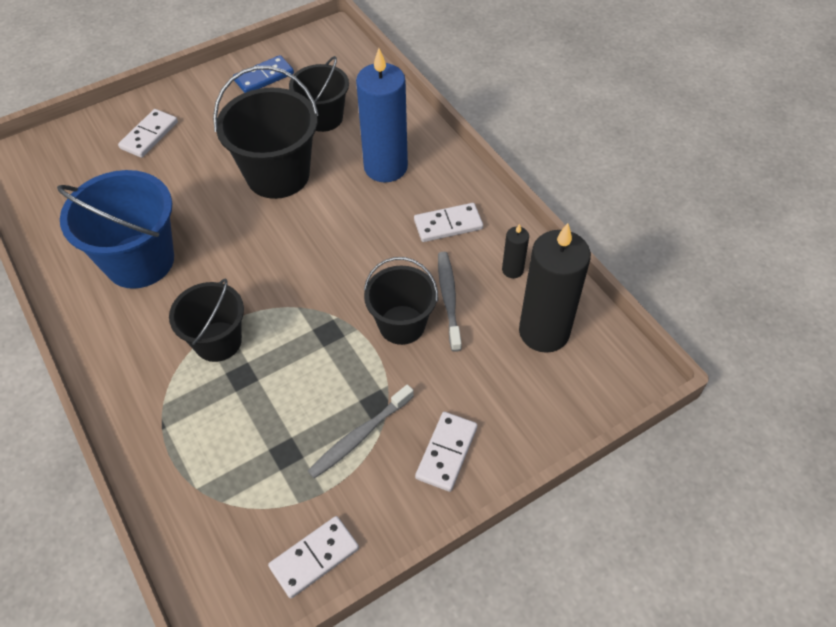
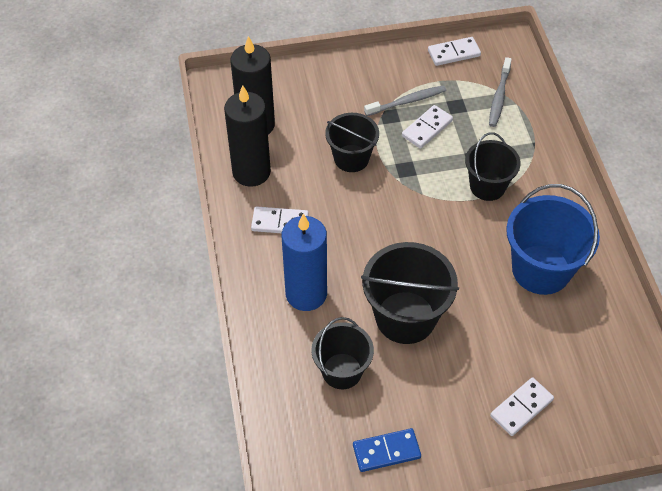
camera: 160 degrees left, 0 degrees up
white domino [415,412,477,492] -> white domino moved to [402,105,453,149]
grey toothbrush [438,252,462,352] -> grey toothbrush moved to [489,57,512,127]
black candle [502,224,529,278] -> black candle [224,85,271,187], size x2.23

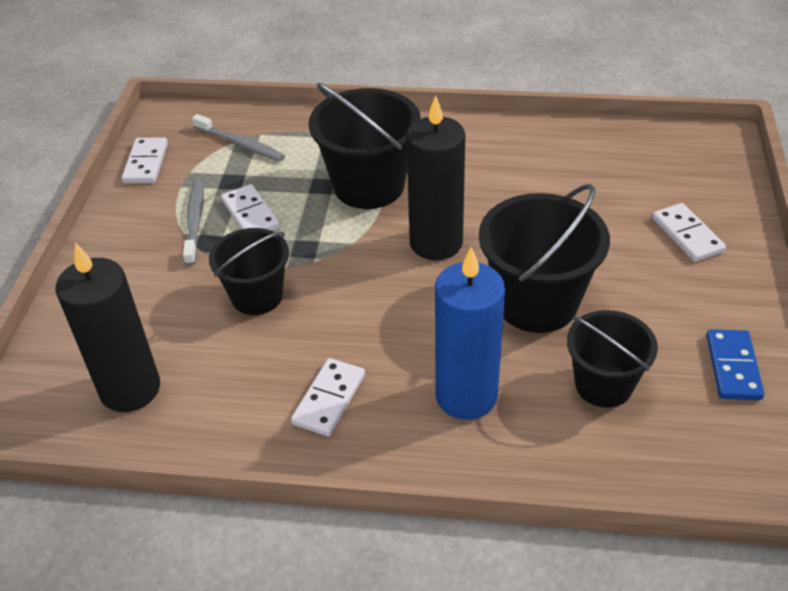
camera: 70 degrees left, 10 degrees down
black candle [224,85,271,187] -> black candle moved to [406,95,465,260]
black bucket [465,133,521,201] -> black bucket [308,83,421,209], size x1.55
blue bucket [506,184,600,295] -> none

